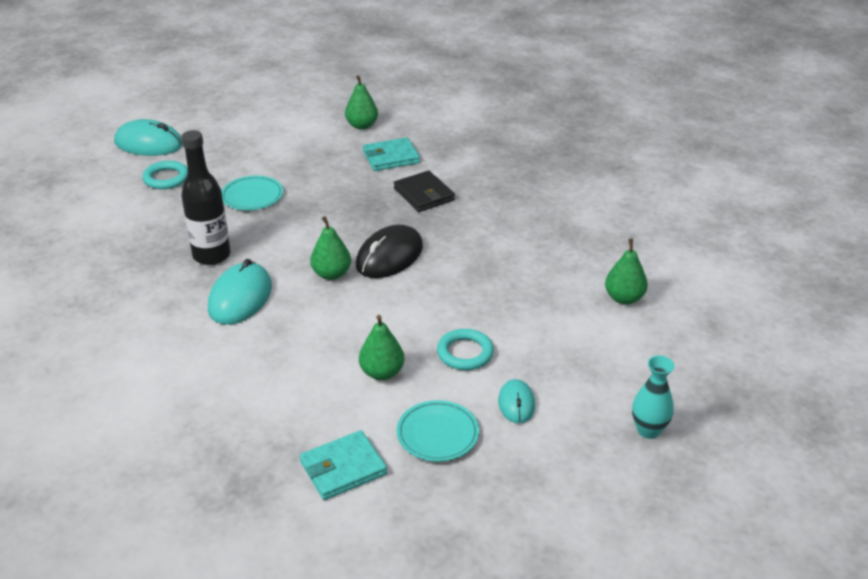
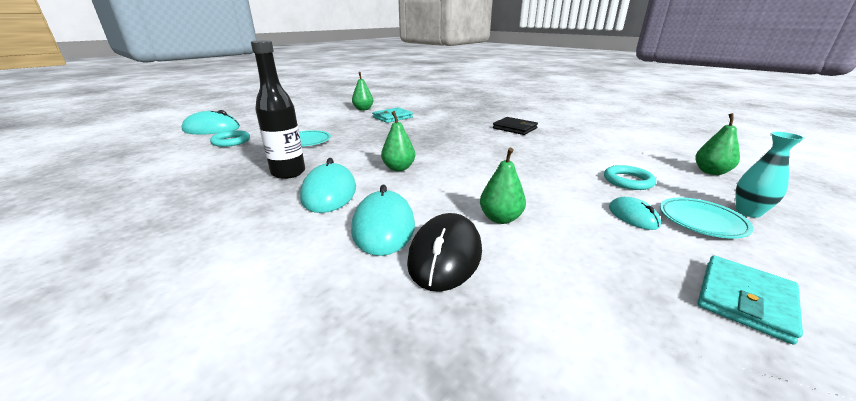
camera: 20 degrees left, 10 degrees down
turquoise wallet [300,430,387,500] -> turquoise wallet moved to [698,255,803,345]
black mouse [356,225,423,278] -> black mouse moved to [407,213,482,292]
black wallet [394,171,455,212] -> black wallet moved to [493,117,538,135]
turquoise plate [397,400,479,462] -> turquoise plate moved to [660,198,754,238]
turquoise ring [437,329,494,370] -> turquoise ring moved to [604,165,656,190]
green pear [605,239,648,305] -> green pear moved to [695,113,740,175]
none -> turquoise mouse [351,185,415,256]

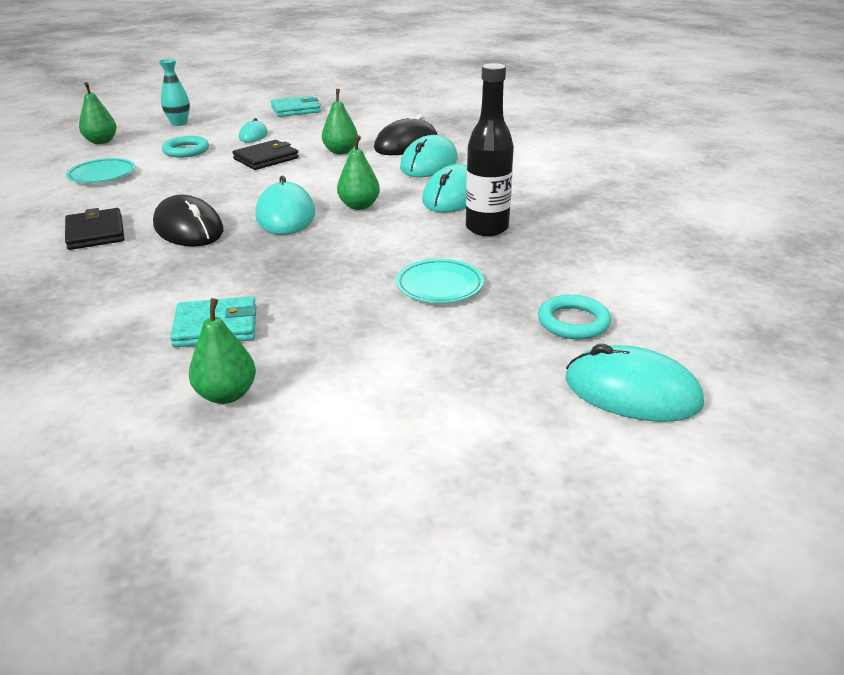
camera: 150 degrees left, 5 degrees up
turquoise plate [660,198,754,238] -> turquoise plate moved to [66,158,136,183]
none -> black mouse [153,195,223,246]
none -> black wallet [232,140,299,170]
none -> turquoise mouse [255,176,315,235]

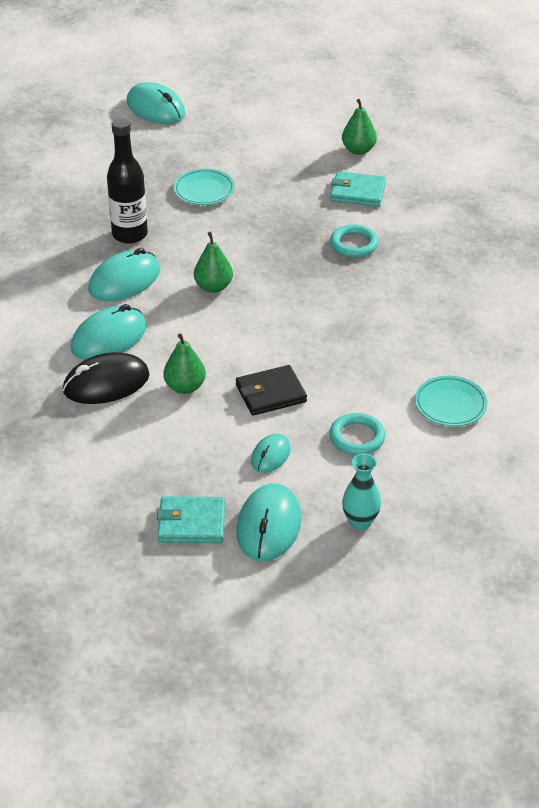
camera: 160 degrees left, 10 degrees up
black wallet [65,208,125,250] -> none
green pear [79,82,117,144] -> none
black mouse [153,195,223,246] -> none
turquoise mouse [255,176,315,235] -> turquoise mouse moved to [236,483,301,561]
turquoise ring [538,295,611,340] -> turquoise ring moved to [330,224,379,258]

